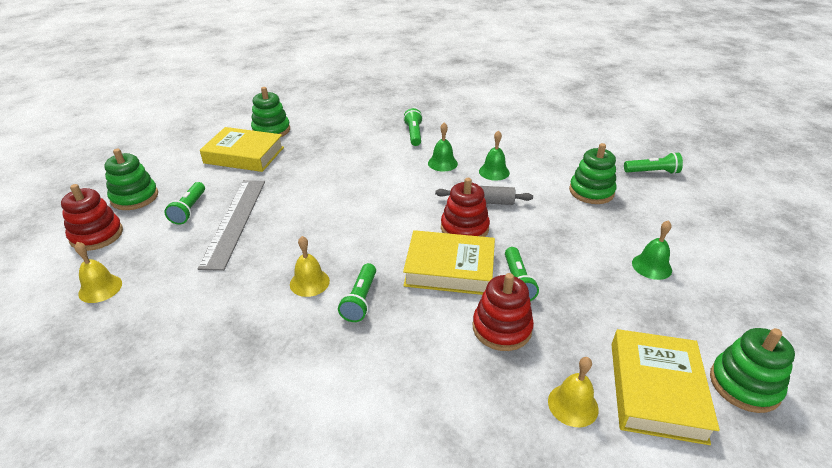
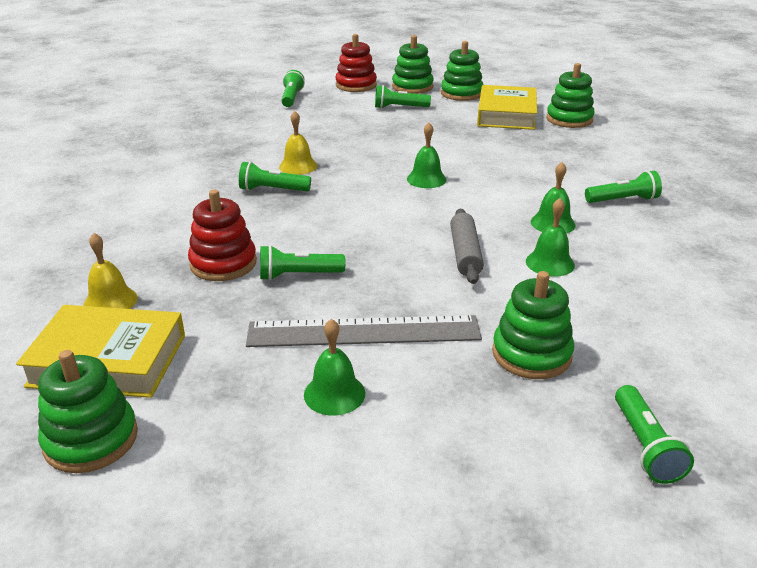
camera: 85 degrees right, 5 degrees down
yellow bell [75,242,122,303] -> green flashlight [281,70,305,107]
grey ruler [197,180,265,271] -> grey ruler moved to [246,315,482,347]
yellow book [403,230,495,295] -> none
red stacking toy [441,178,490,237] -> none
none -> green bell [407,122,447,188]
none -> green stacking toy [441,41,483,101]

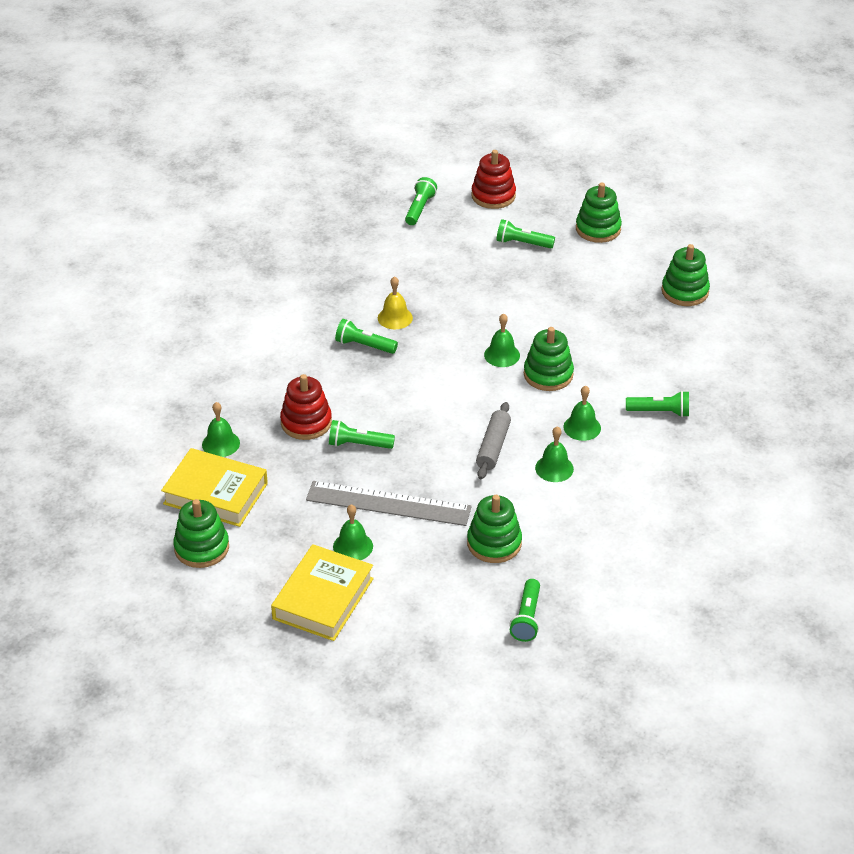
camera: 15 degrees right, 10 degrees up
yellow bell [83,233,138,309] -> green bell [202,402,240,457]
green stacking toy [392,35,434,94] -> green stacking toy moved to [524,327,574,391]
yellow book [477,85,537,130] -> yellow book moved to [271,544,374,641]

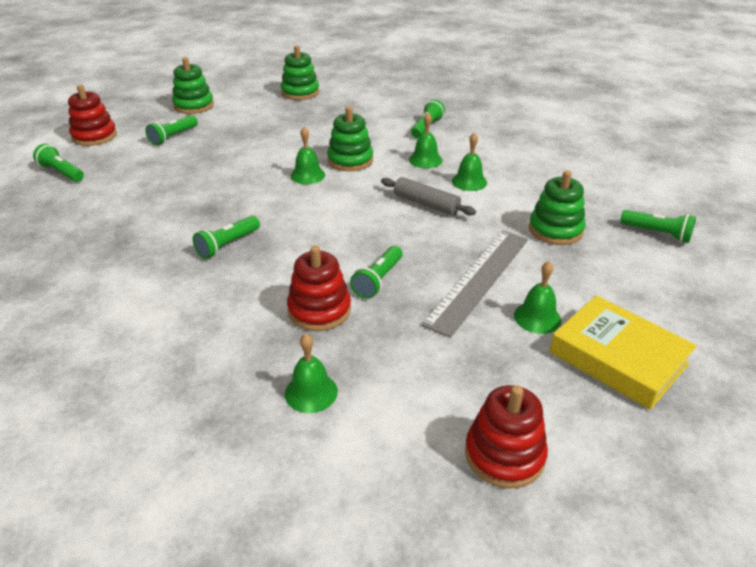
camera: 70 degrees left, 5 degrees down
yellow book [161,448,268,527] -> none
green stacking toy [173,499,229,568] -> red stacking toy [465,385,548,489]
yellow bell [378,276,413,329] -> none

